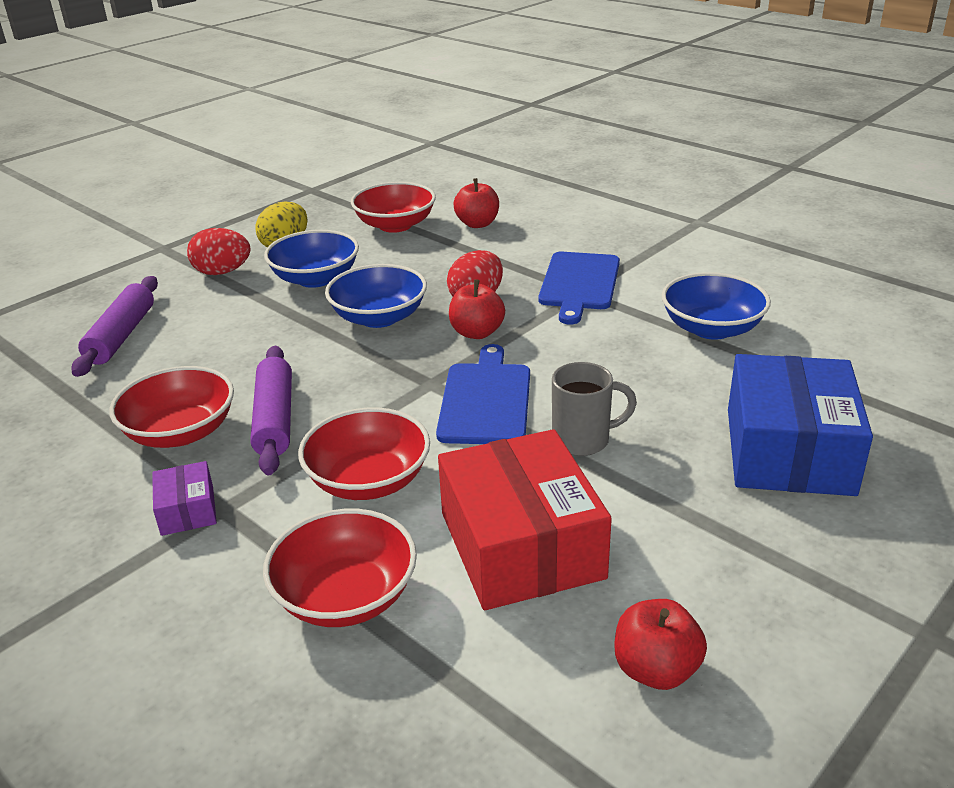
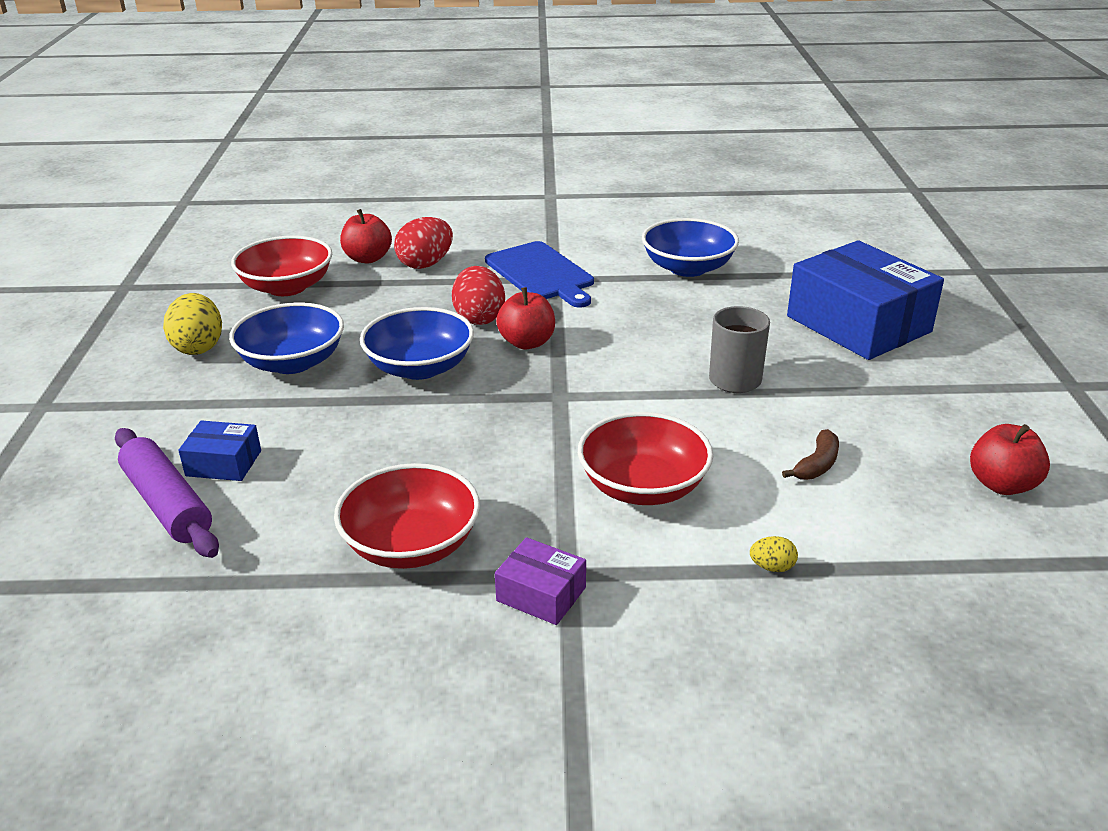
camera: 45 degrees left, 0 degrees up
red egg [187,228,250,275] -> red egg moved to [394,217,453,269]
purple rolling pin [250,346,292,475] -> none
red bowl [263,509,417,627] -> yellow egg [750,536,798,572]
blue cutting board [436,344,530,444] -> none
red box [438,429,612,610] -> brown banana [782,429,839,480]
none -> blue box [178,420,261,481]

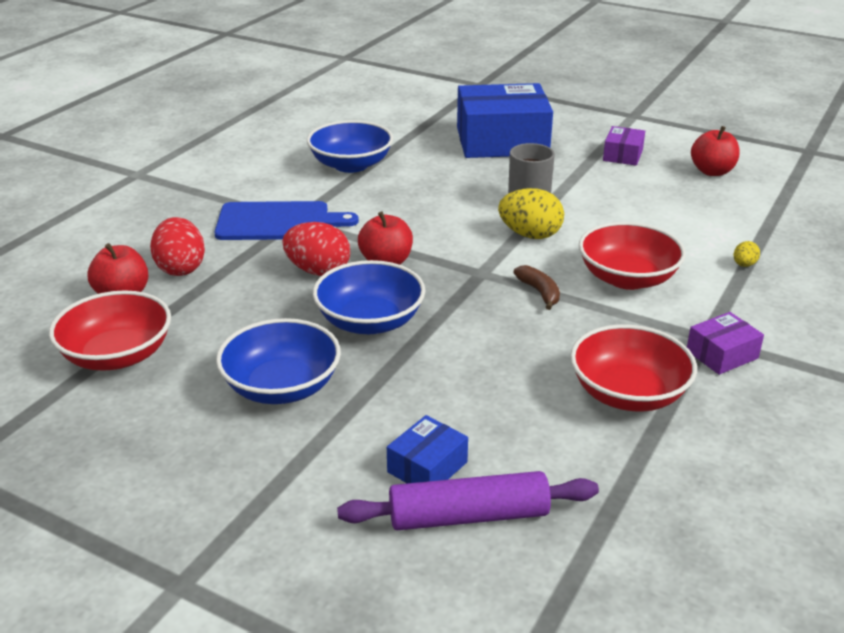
camera: 60 degrees left, 0 degrees up
yellow egg [163,293,222,355] -> yellow egg moved to [498,188,564,239]
brown banana [782,429,839,480] -> brown banana moved to [513,265,560,310]
none -> purple box [603,126,645,166]

